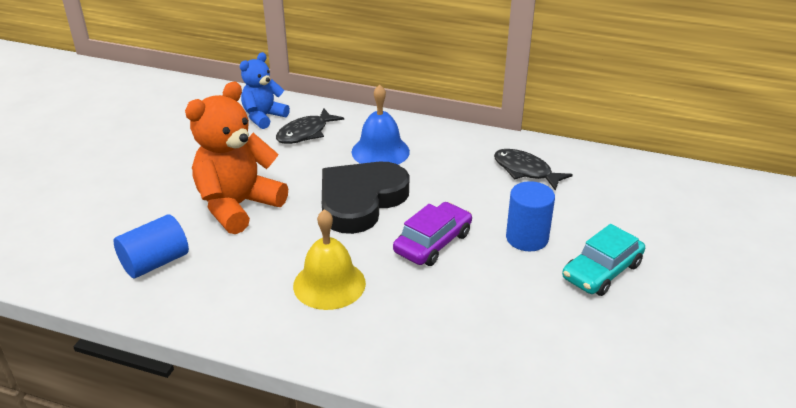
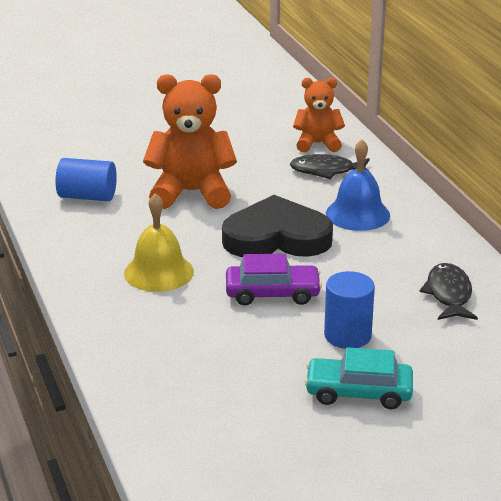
camera: 50 degrees right, 5 degrees down
blue teddy bear [240,52,290,129] -> orange teddy bear [293,78,345,152]

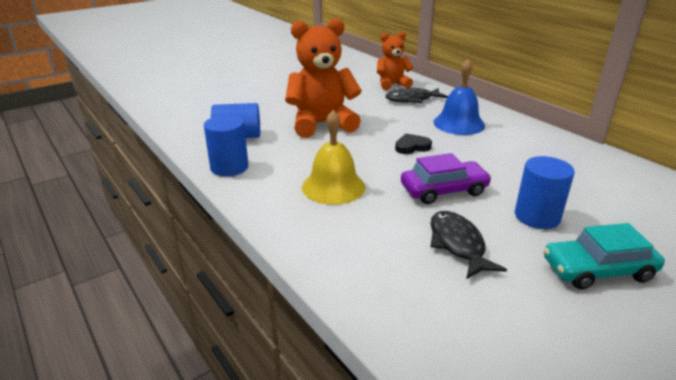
camera: 15 degrees left, 0 degrees up
black heart [222,195,333,257] -> black heart [395,134,432,154], size x0.41
black fish [419,263,478,320] -> black fish moved to [430,211,507,279]
none -> blue cylinder [204,115,248,176]

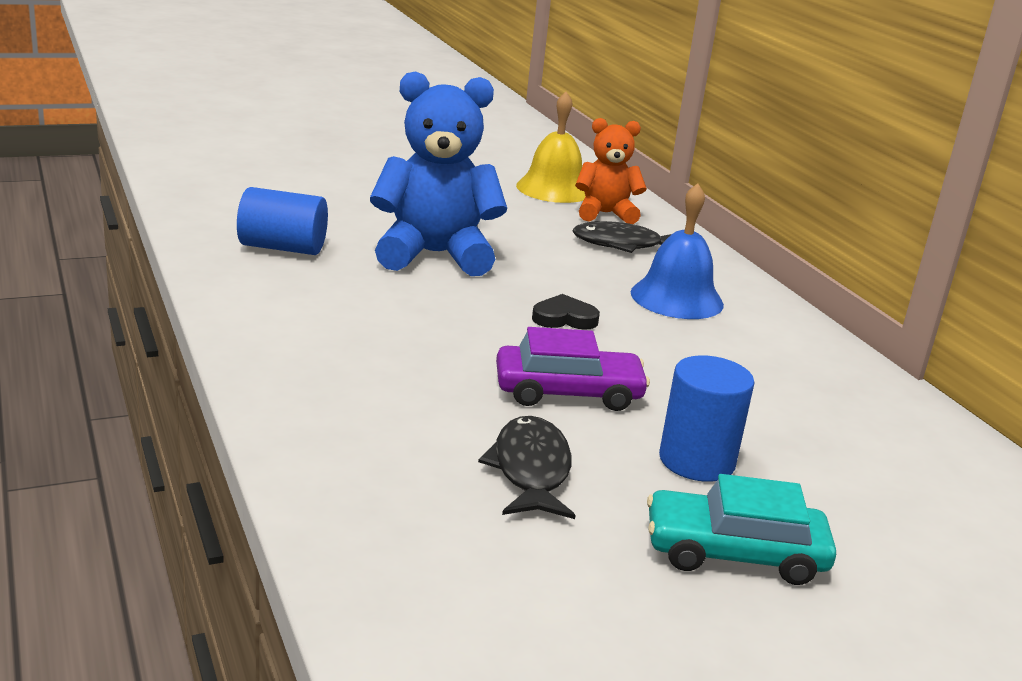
camera: 10 degrees right, 5 degrees down
blue cylinder [204,115,248,176] -> none
orange teddy bear [285,18,362,138] -> blue teddy bear [370,71,507,276]
yellow bell [302,110,366,205] -> yellow bell moved to [516,92,585,203]

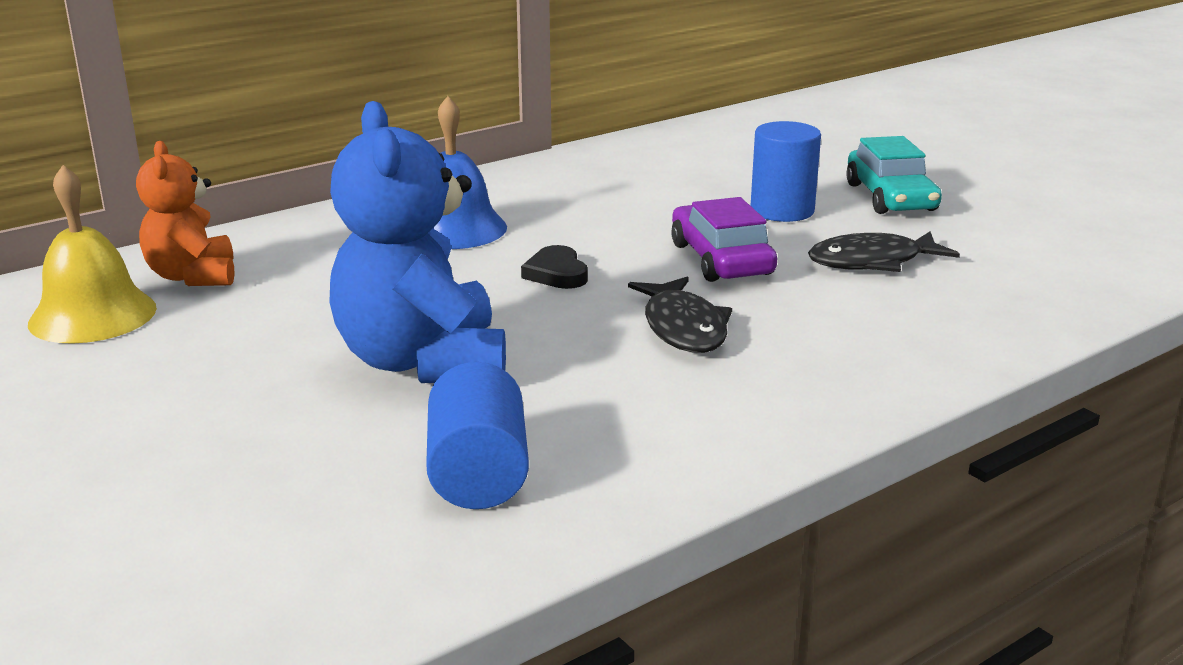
camera: 100 degrees left, 0 degrees up
black fish [572,221,672,253] -> black fish moved to [628,277,732,353]

